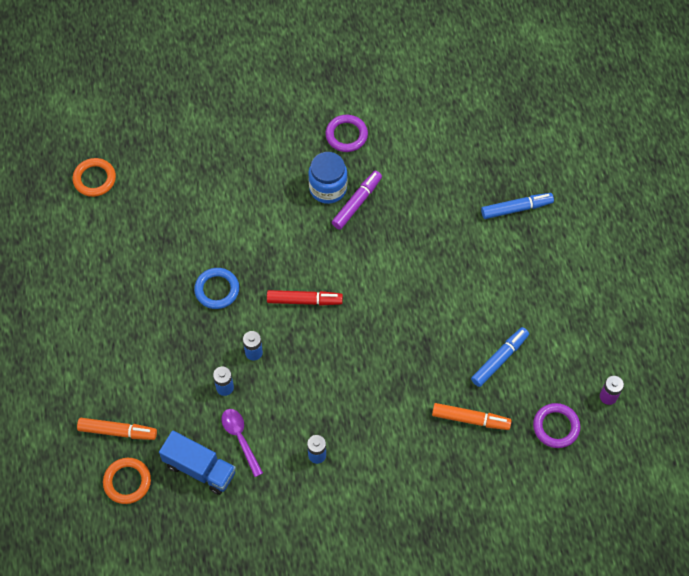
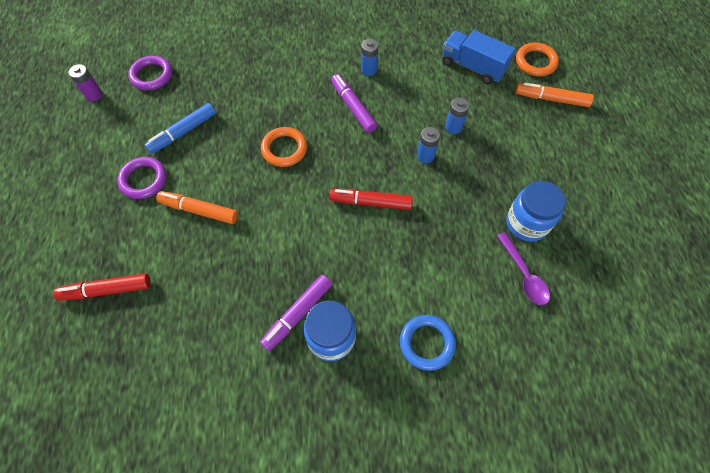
camera: 175 degrees left, 0 degrees up
orange ring [73,158,116,197] -> orange ring moved to [261,127,307,167]
blue ring [194,268,239,309] -> blue ring moved to [400,315,456,371]
purple spoon [221,409,263,477] -> purple spoon moved to [497,232,550,305]
purple ring [325,115,368,152] -> purple ring moved to [117,157,167,199]
orange marker [432,403,512,430] -> orange marker moved to [156,191,238,224]
blue marker [481,193,554,219] -> red marker [54,273,150,301]
none -> purple marker [331,74,377,133]
none -> blue jar [507,181,566,242]

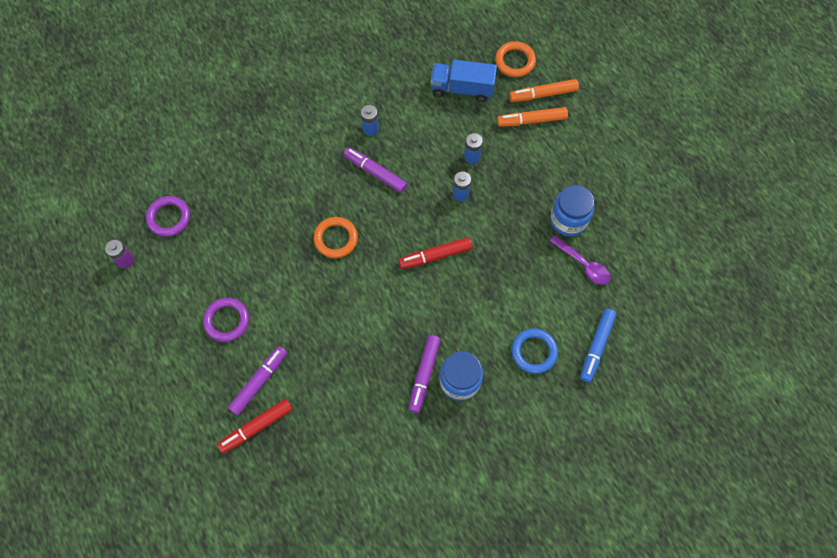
camera: 25 degrees left, 5 degrees up
blue marker [144,103,216,154] -> blue marker moved to [580,308,617,382]
orange marker [156,191,238,224] -> orange marker moved to [497,107,568,127]
none -> purple marker [228,346,287,416]

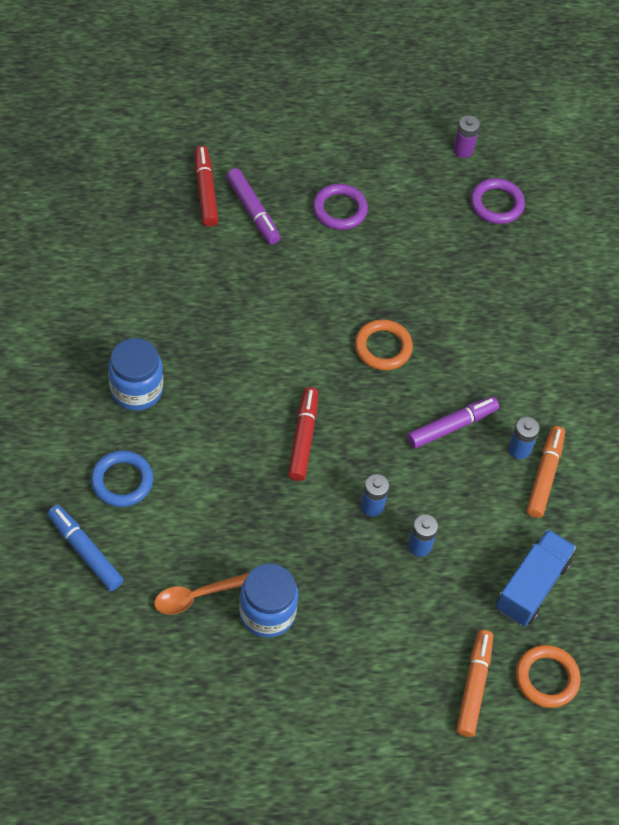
camera: 110 degrees right, 10 degrees down
purple marker [408,335,441,413] -> none
orange marker [497,107,568,127] -> orange marker moved to [526,426,565,518]
purple spoon [550,235,610,285] -> orange spoon [154,572,250,615]

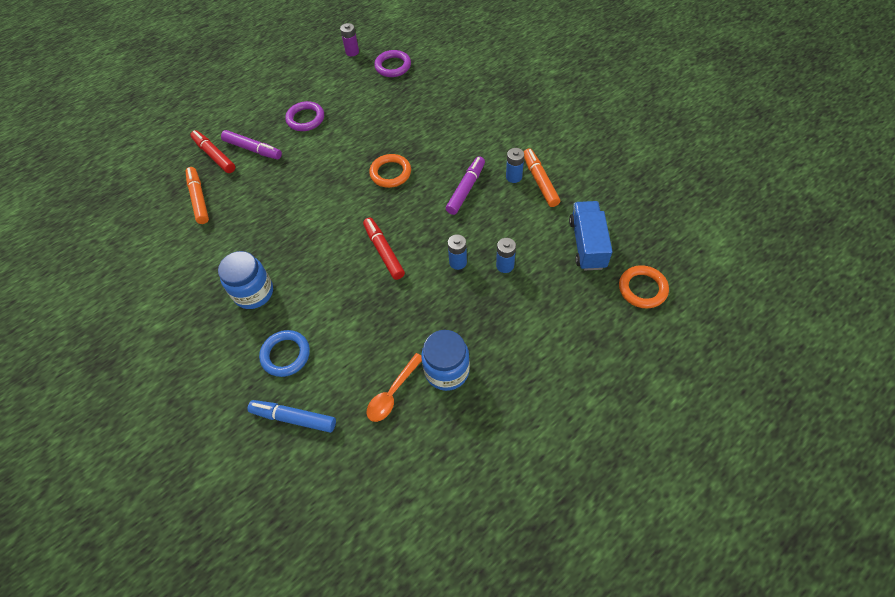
camera: 25 degrees left, 0 degrees up
orange marker [456,630,493,737] -> orange marker moved to [186,167,209,224]

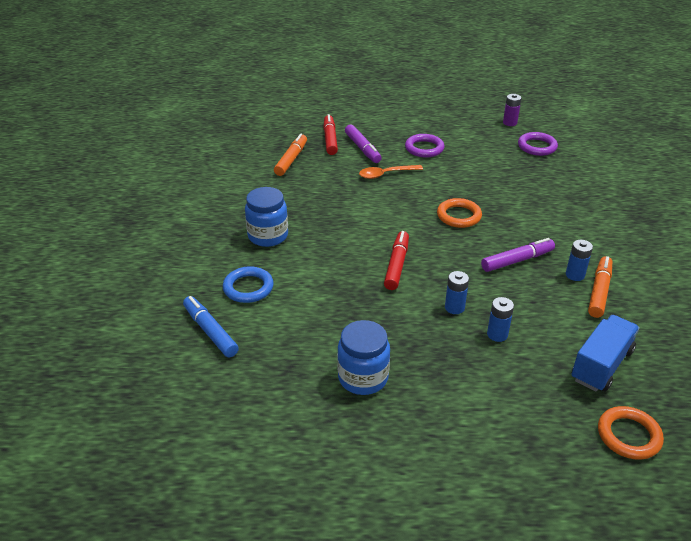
camera: 35 degrees right, 20 degrees down
orange spoon [367,353,422,422] -> orange spoon moved to [359,165,423,179]

